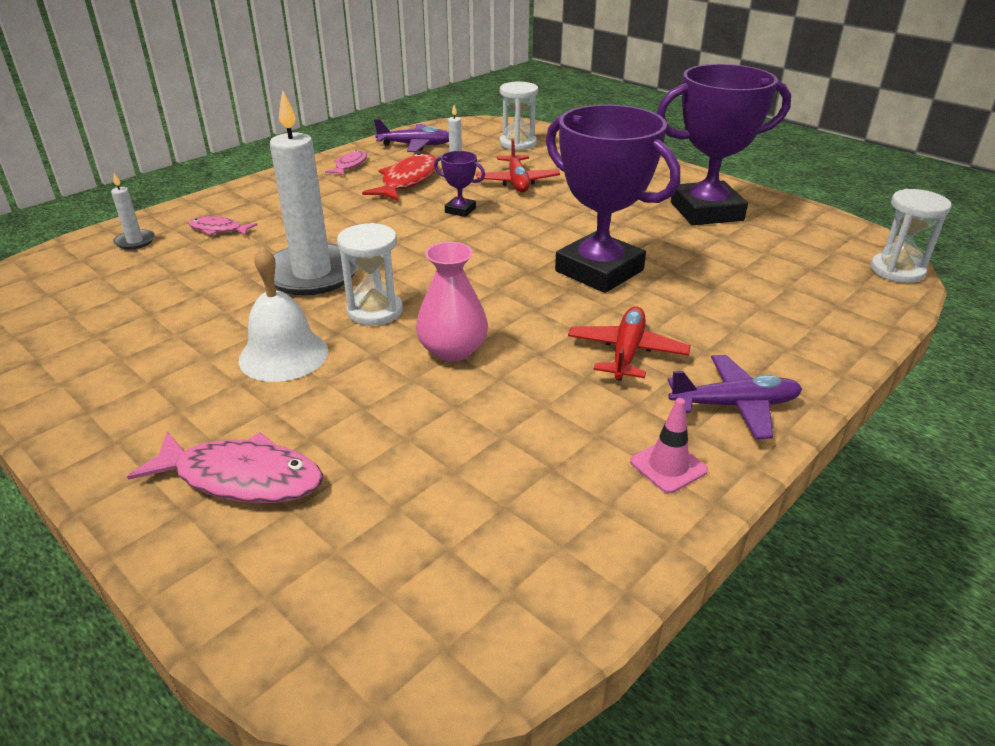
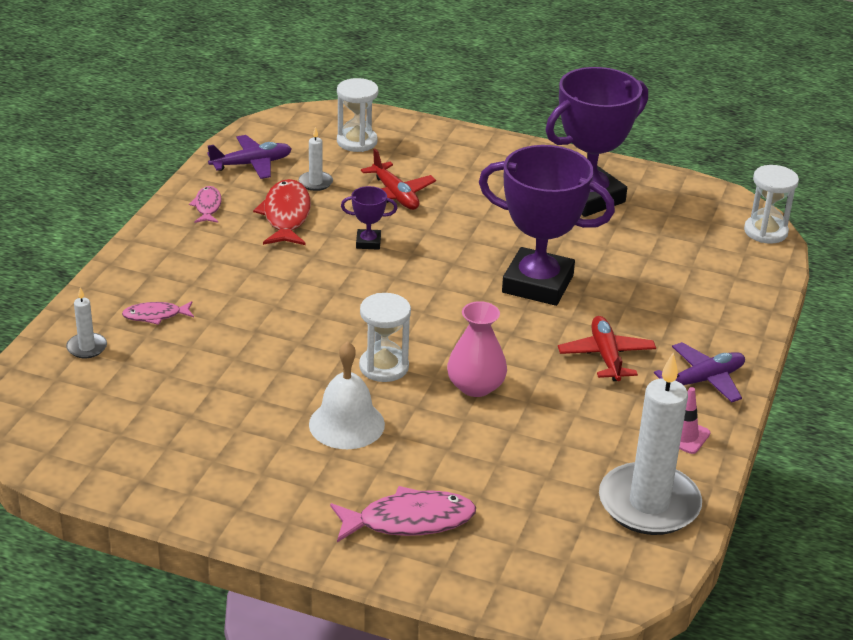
camera: 25 degrees left, 0 degrees up
white candle [270,91,358,295] -> white candle moved to [599,353,702,535]

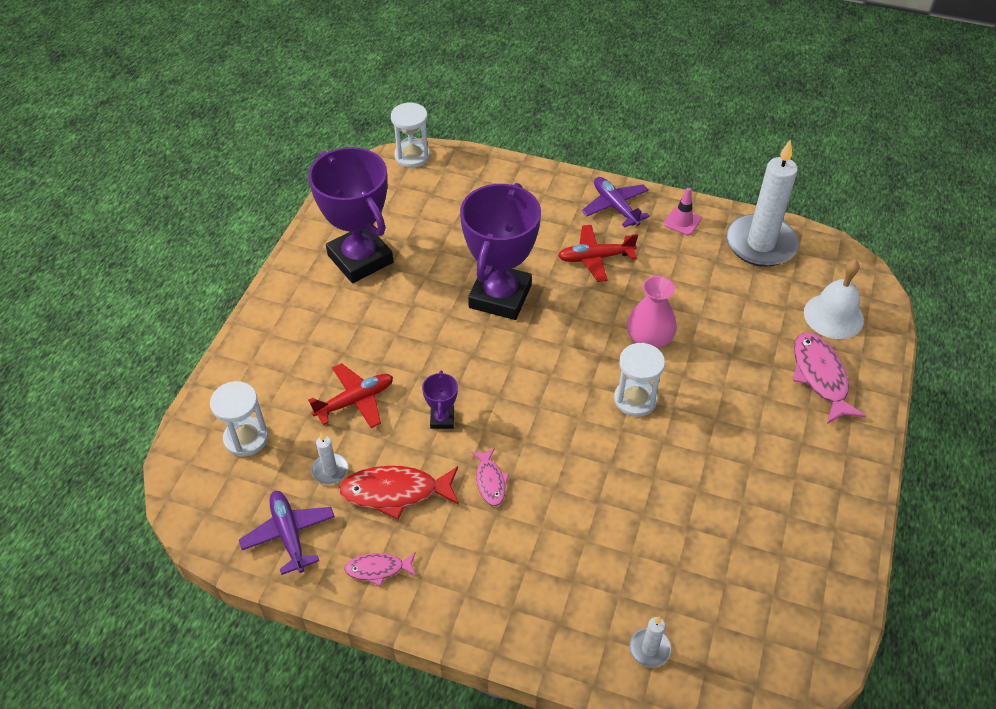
camera: 90 degrees left, 15 degrees up
pink fish [122,301,194,325] -> pink fish moved to [471,448,509,506]
white bell [309,341,385,449] -> white bell moved to [804,260,864,339]

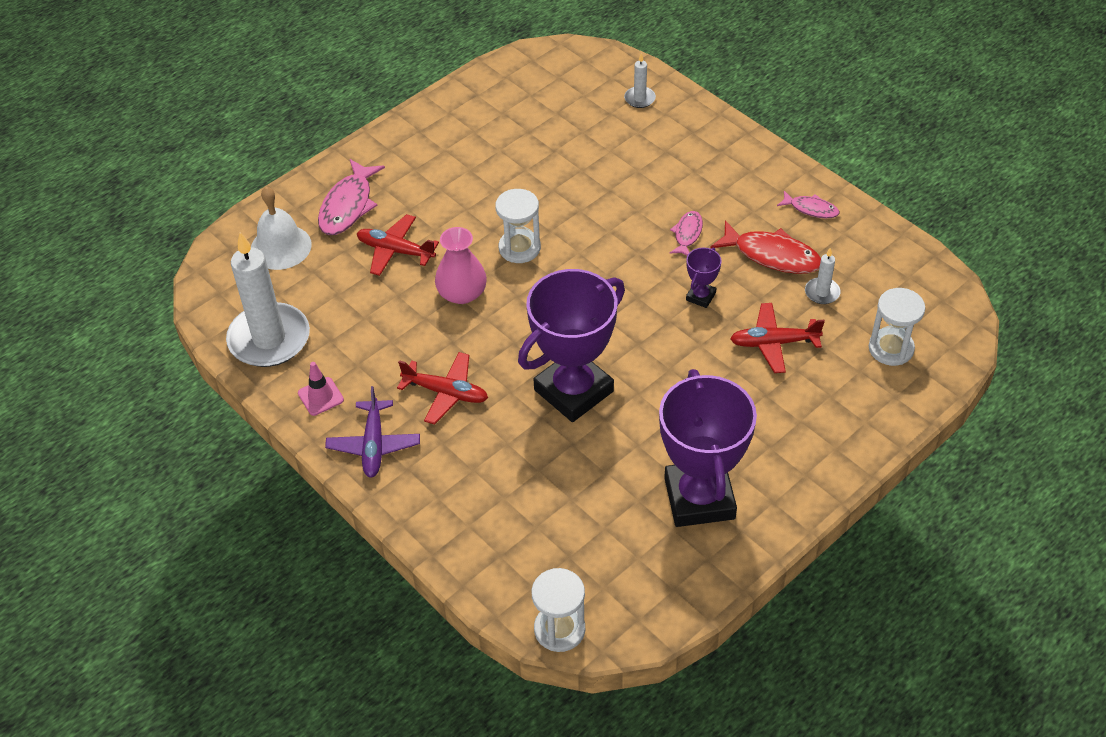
camera: 150 degrees left, 0 degrees up
purple plane [239,491,335,575] -> none
none -> red plane [357,214,439,276]

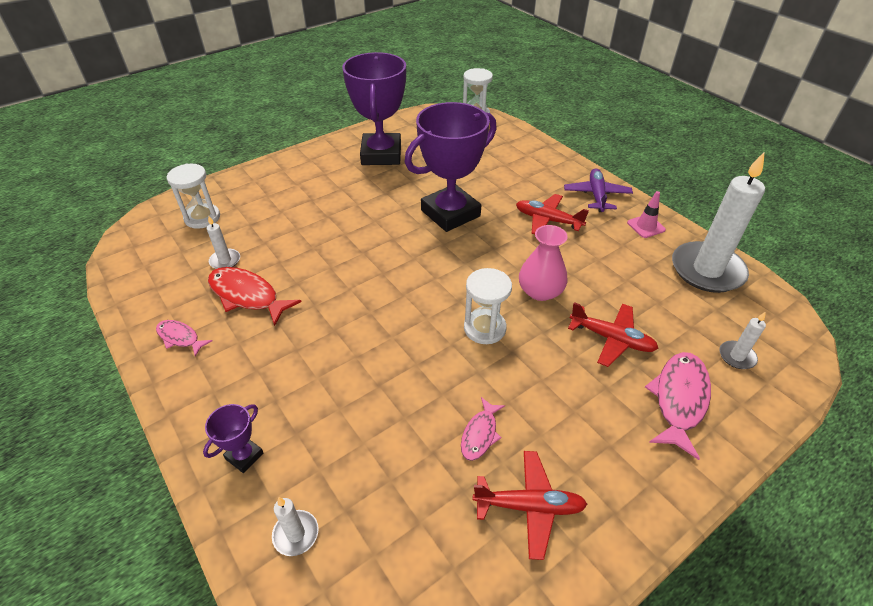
camera: 175 degrees left, 5 degrees down
white bell [251,187,312,270] -> white candle [719,311,766,369]
pink fish [669,211,703,256] -> pink fish moved to [461,397,505,461]
purple trophy [686,247,722,308] -> purple trophy moved to [203,404,263,473]
red plane [730,303,825,373] -> red plane moved to [473,451,587,560]

